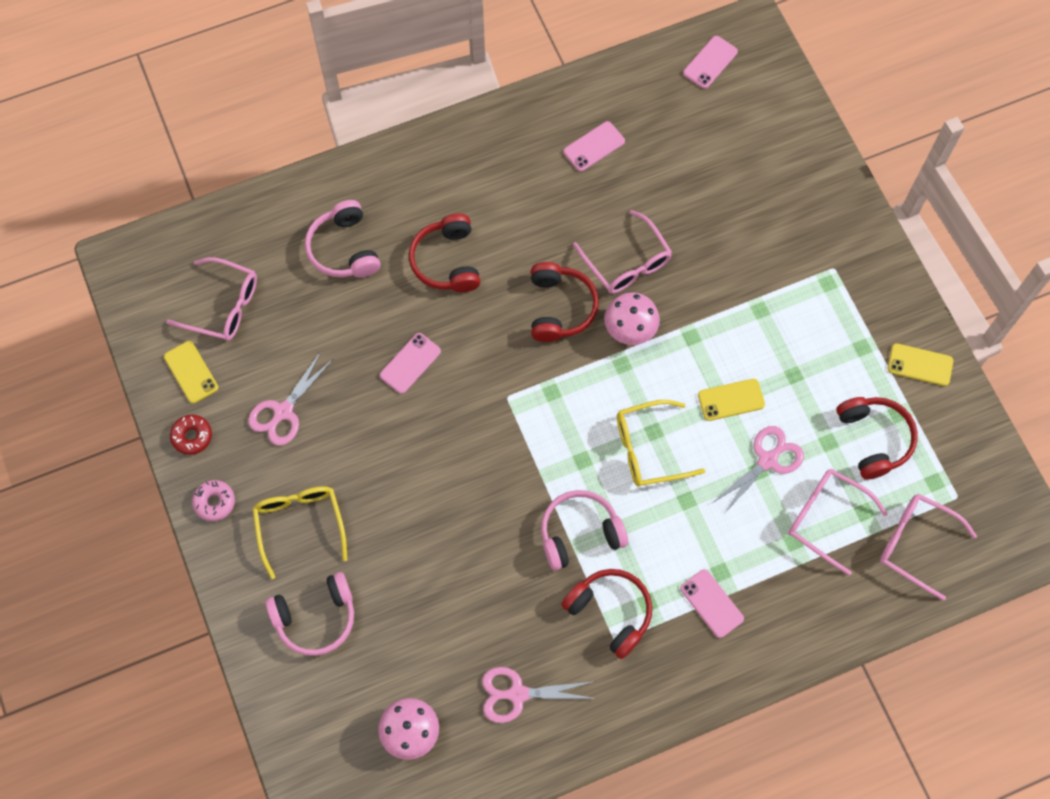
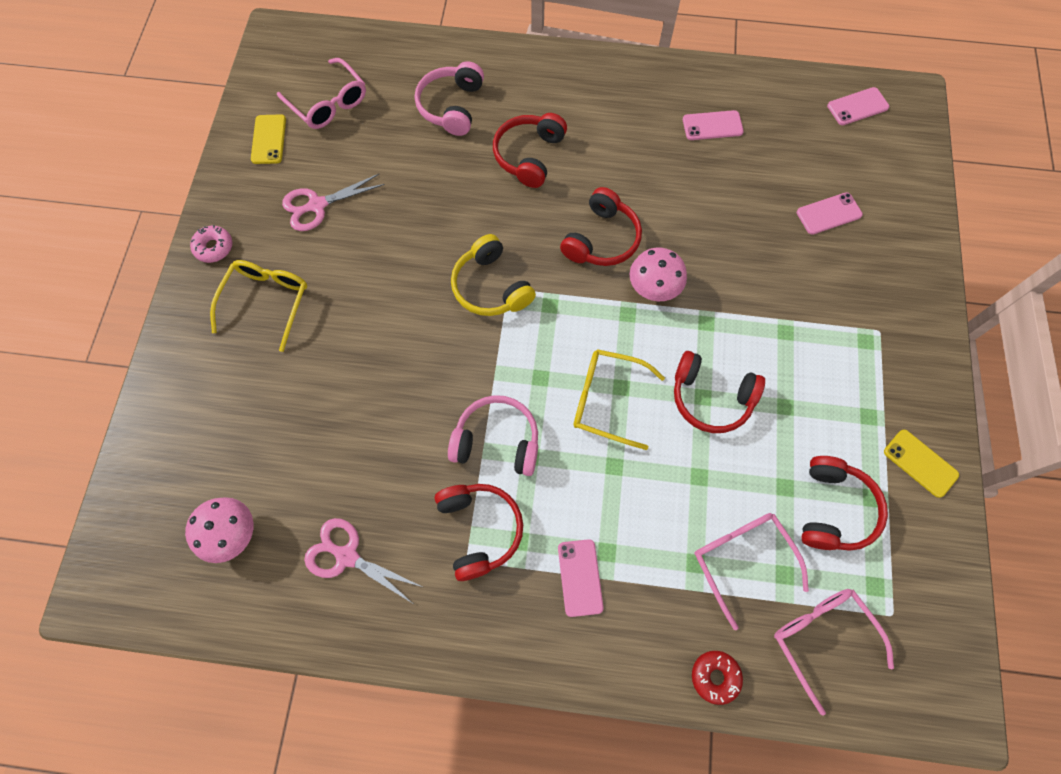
camera: 30 degrees right, 0 degrees up
red donut [170,415,212,455] -> red donut moved to [692,651,743,705]
pink headphones [265,572,354,656] -> none
pink phone [380,333,441,394] -> pink phone moved to [797,192,863,235]
pink glasses [573,210,672,294] -> none
yellow phone [698,379,765,421] -> red headphones [674,351,765,433]
pink scissors [712,426,804,515] -> none
none -> yellow headphones [451,234,536,316]

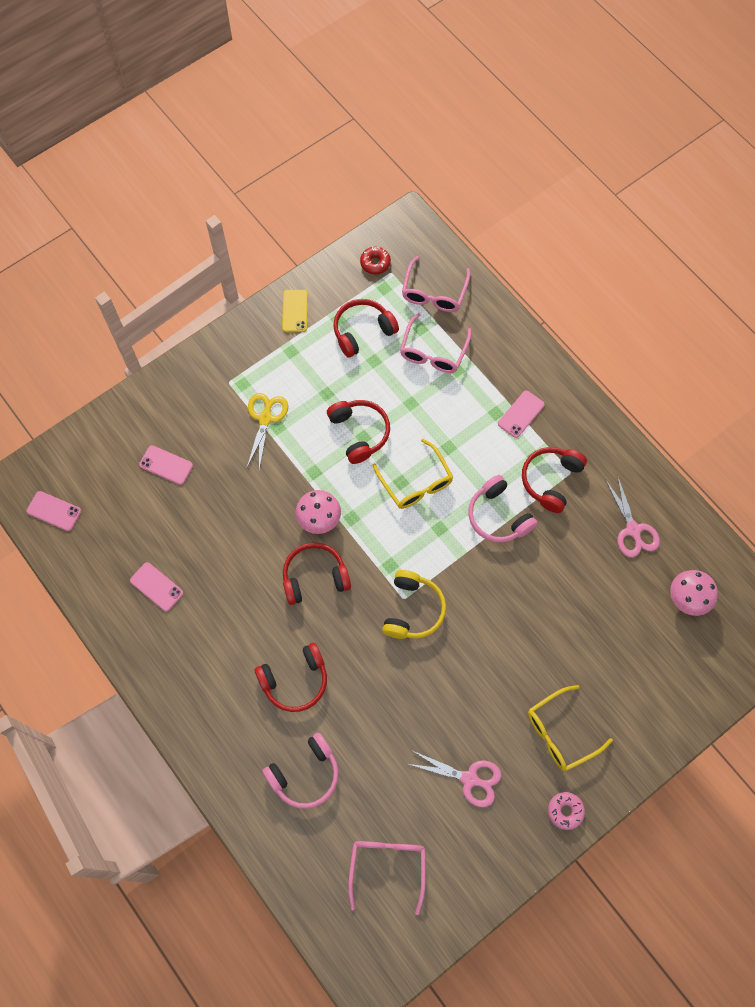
camera: 135 degrees left, 0 degrees up
yellow phone [251,114,286,164] -> none
red donut [692,651,743,705] -> red donut moved to [360,246,391,274]
none -> yellow scissors [247,393,288,470]

